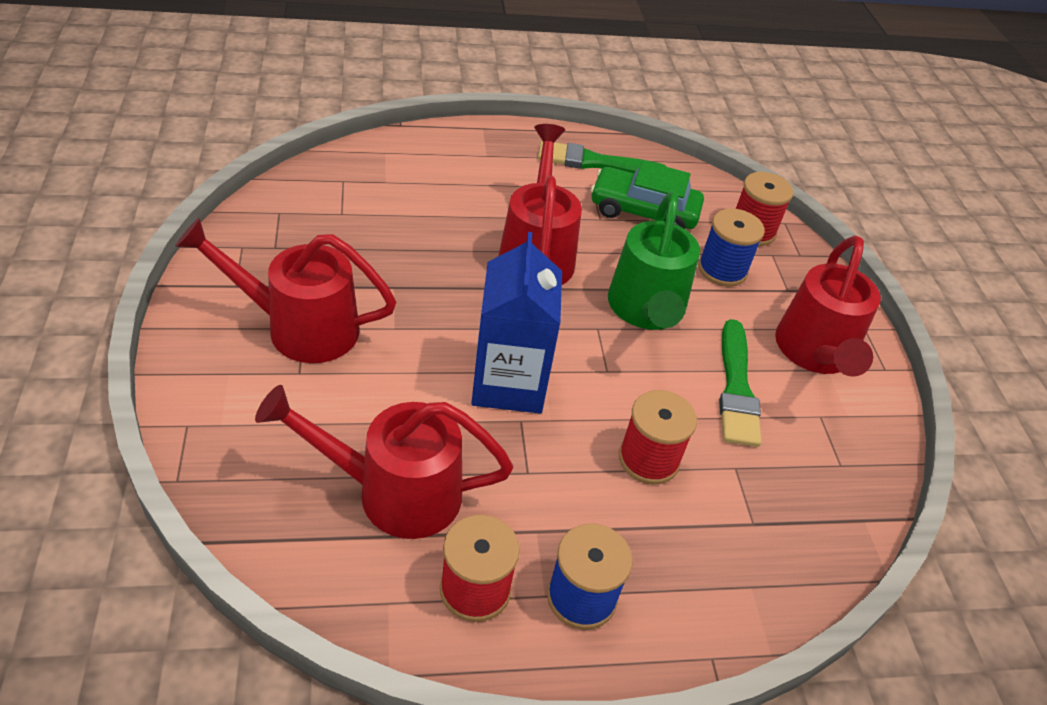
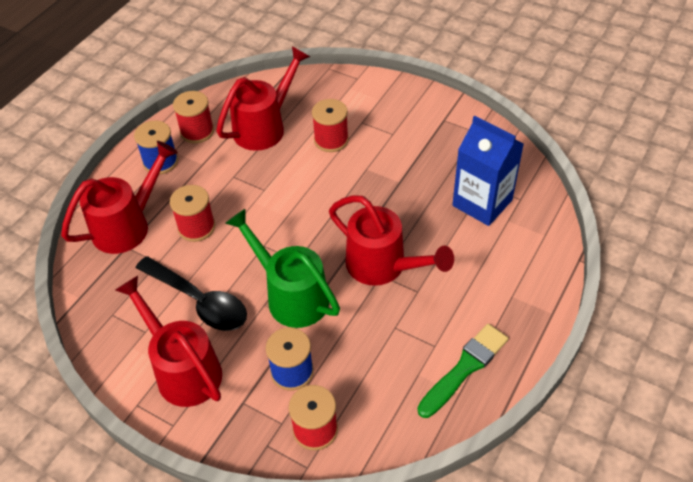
camera: 135 degrees right, 5 degrees up
red watering can [175,218,396,363] -> red watering can moved to [61,141,178,254]
blue carton [471,232,562,413] -> blue carton moved to [452,116,524,226]
green car [591,161,704,229] -> none
green brush [719,319,761,447] -> black spoon [136,256,247,331]
none -> red spool [312,99,349,152]

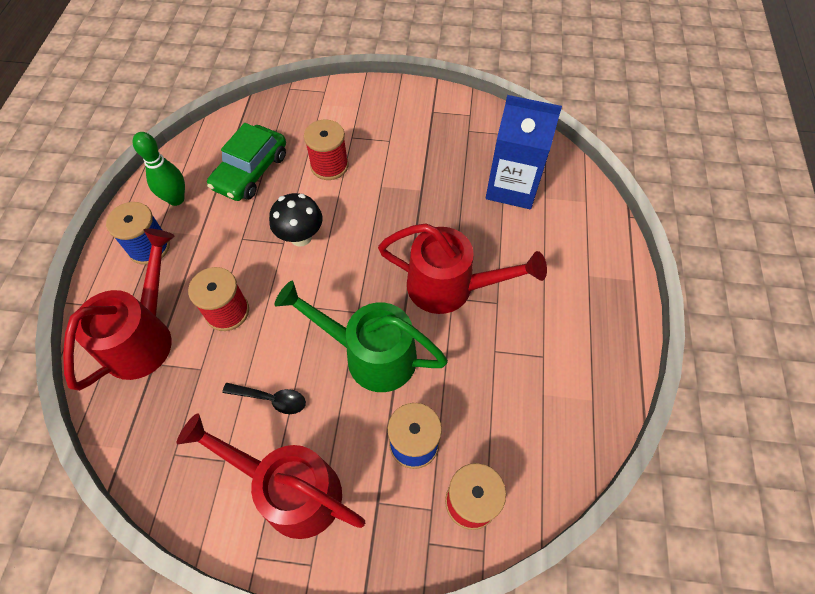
camera: 25 degrees left, 10 degrees up
black spoon [136,256,247,331] -> black spoon [222,383,306,414], size x0.52
red spool [173,91,214,143] -> green bowling pin [132,132,185,206]
red watering can [216,46,310,151] -> green car [207,123,286,201]
green brush [417,324,508,418] -> none
none -> black mushroom [269,193,322,247]

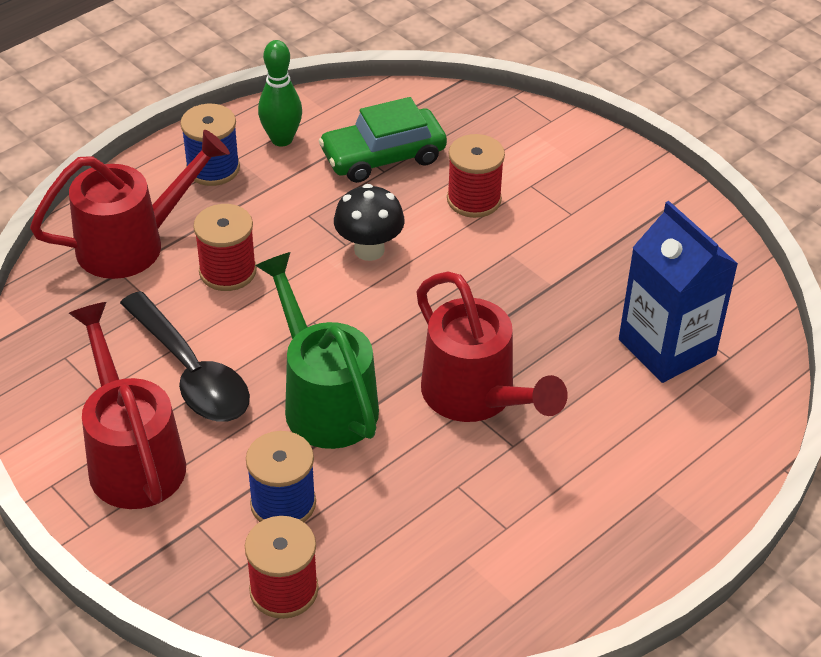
camera: 40 degrees right, 15 degrees down
black spoon [222,383,306,414] -> black spoon [120,291,250,421], size x1.92

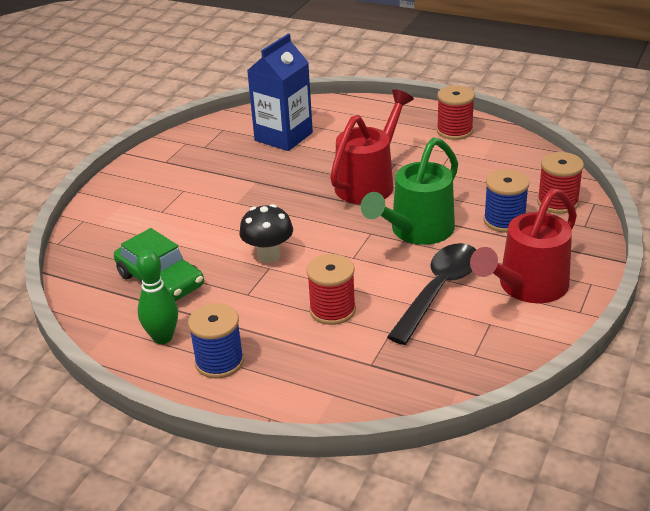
camera: 110 degrees left, 10 degrees down
red watering can [30,130,230,279] -> none
red spool [447,134,505,218] -> red spool moved to [437,85,475,140]

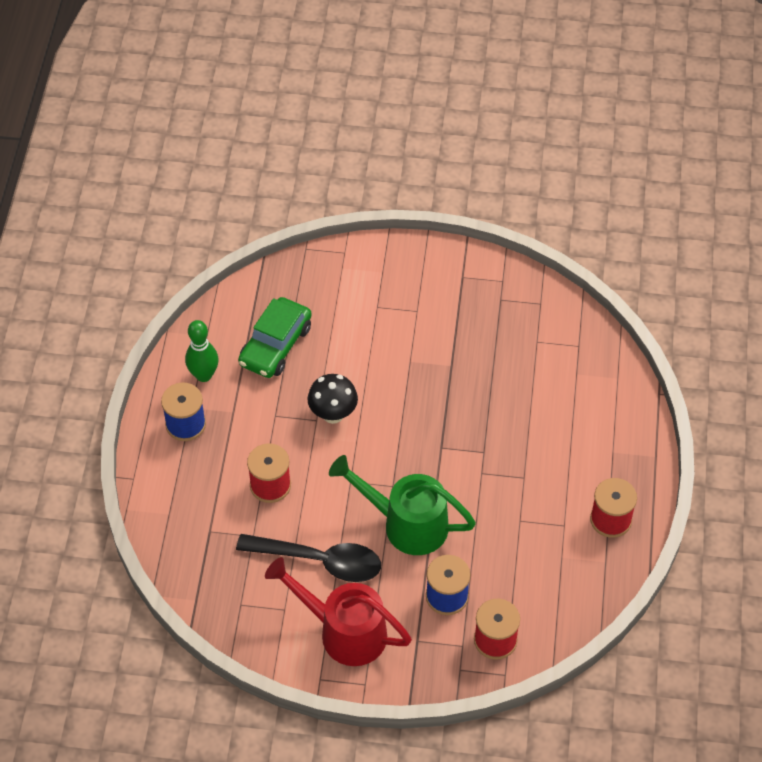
camera: 70 degrees right, 20 degrees up
blue carton [247,34,313,151] -> none
red watering can [330,89,414,204] -> none

